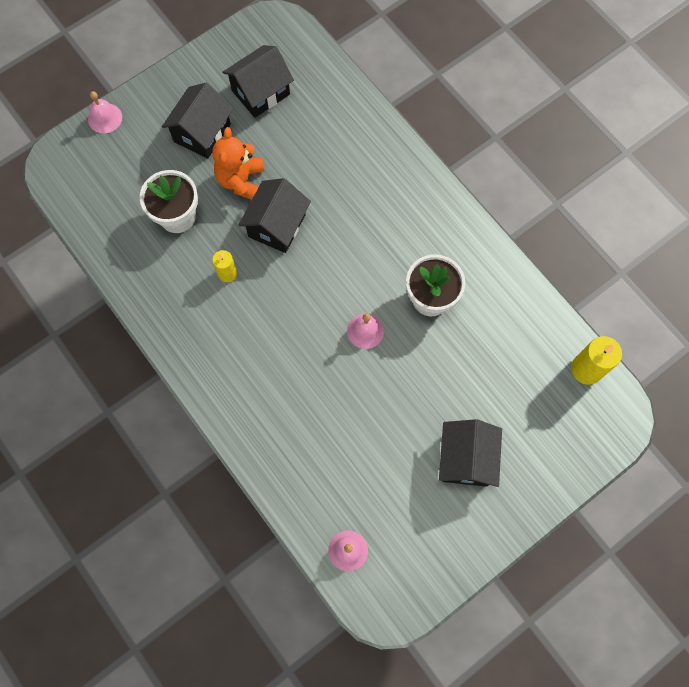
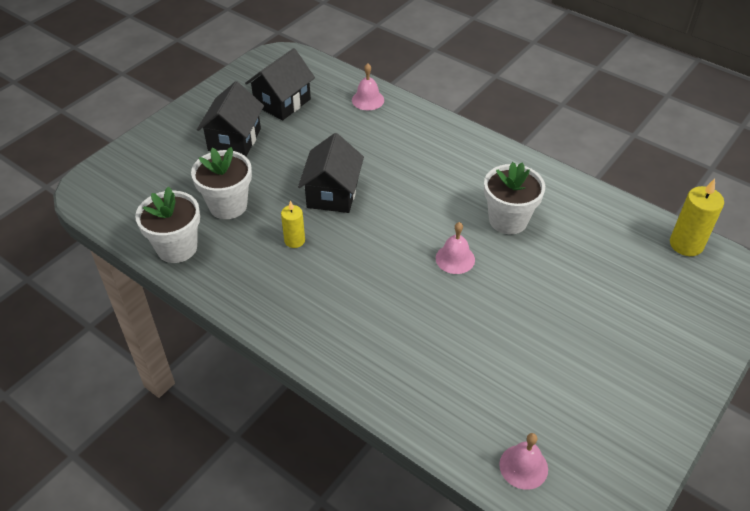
camera: 15 degrees left, 25 degrees down
pink bell [88,91,122,133] -> pink bell moved to [352,63,384,110]
orange teddy bear [213,127,265,200] -> none
black house [439,419,502,487] -> none
none -> white flower pot [135,186,200,263]

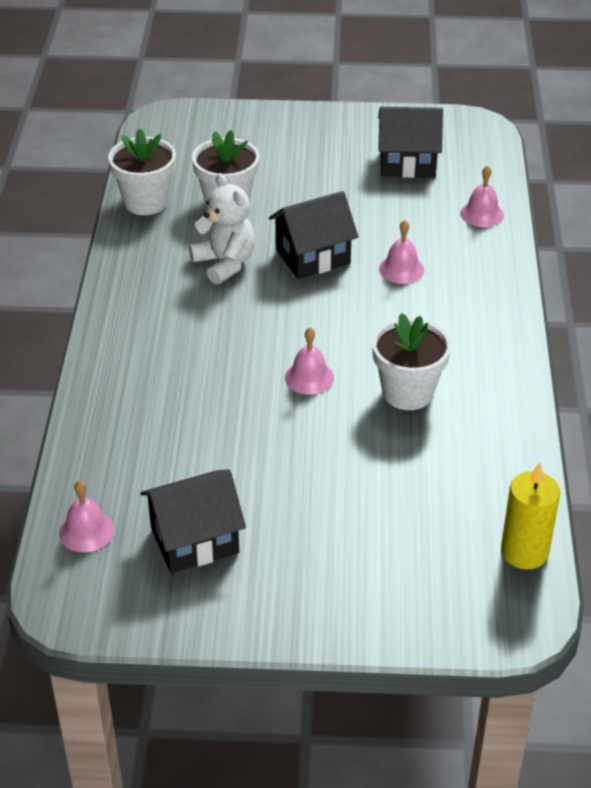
camera: 55 degrees right, 5 degrees down
black house [197,81,264,157] -> black house moved to [140,470,246,573]
yellow candle [281,201,305,248] -> white teddy bear [189,173,255,285]
none -> pink bell [379,220,424,284]

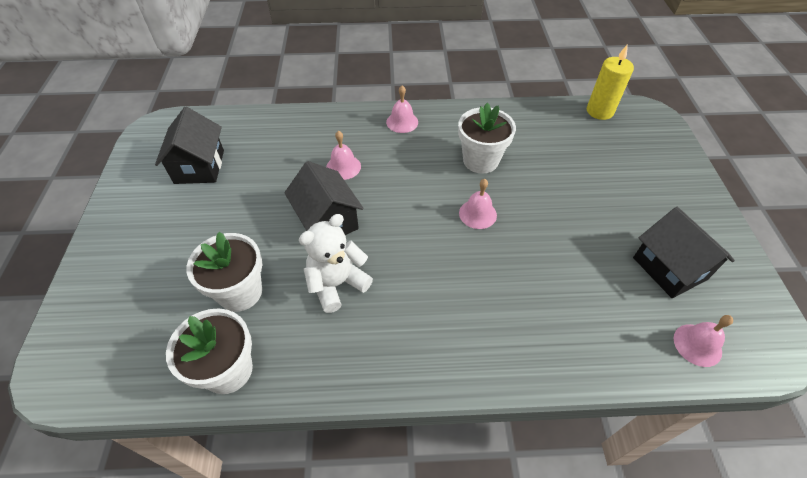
camera: 95 degrees left, 10 degrees up
pink bell [461,165,504,227] -> pink bell moved to [386,85,418,133]

